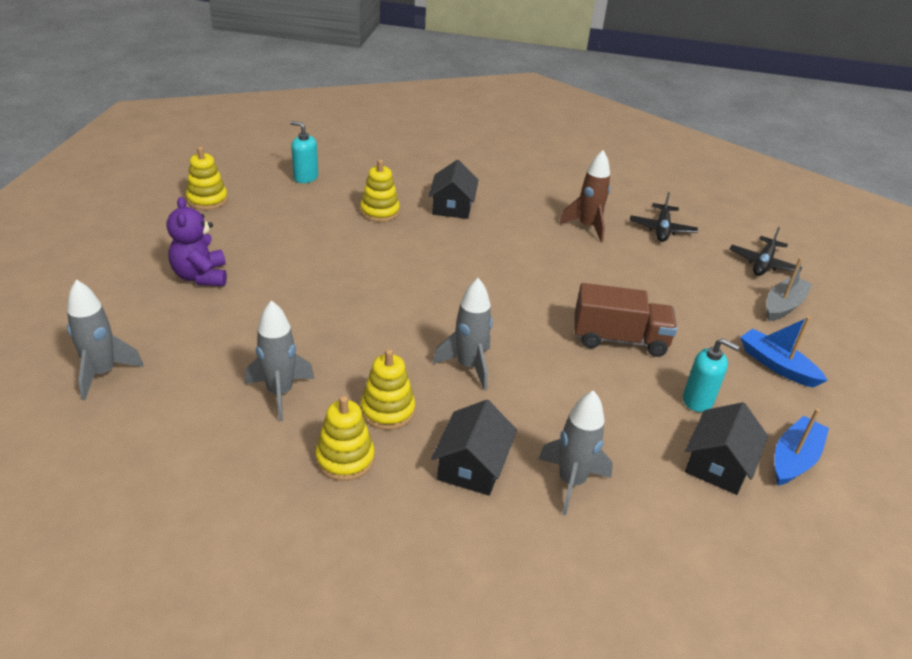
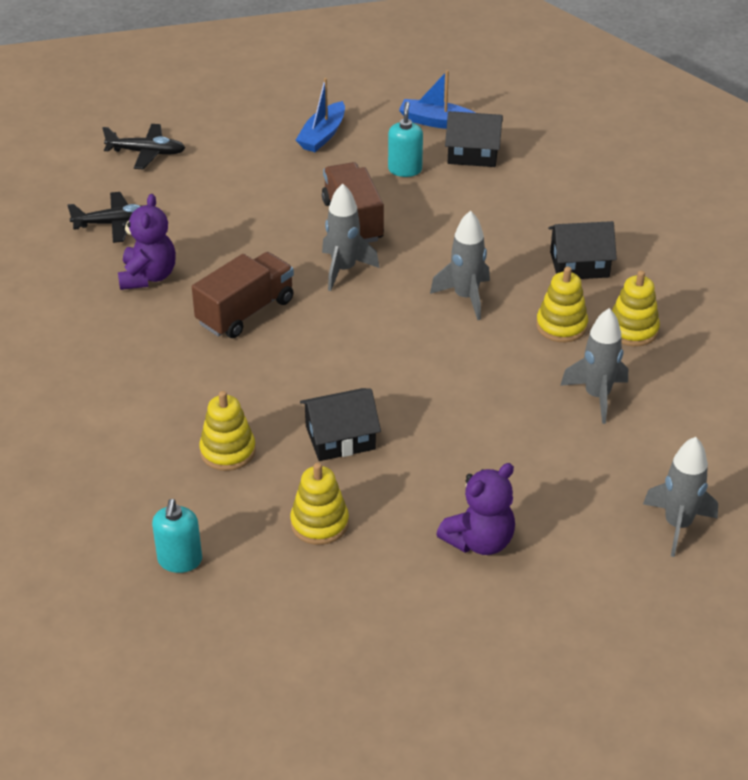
camera: 110 degrees left, 5 degrees up
yellow stacking toy [186,147,228,210] -> yellow stacking toy moved to [290,463,349,545]
black house [428,160,478,219] -> black house moved to [300,388,381,461]
grey rocket [539,390,613,515] -> grey rocket moved to [322,183,380,291]
brown rocket [559,150,610,242] -> purple teddy bear [118,194,176,290]
grey boat [766,258,813,321] -> none
none -> brown truck [192,252,294,338]

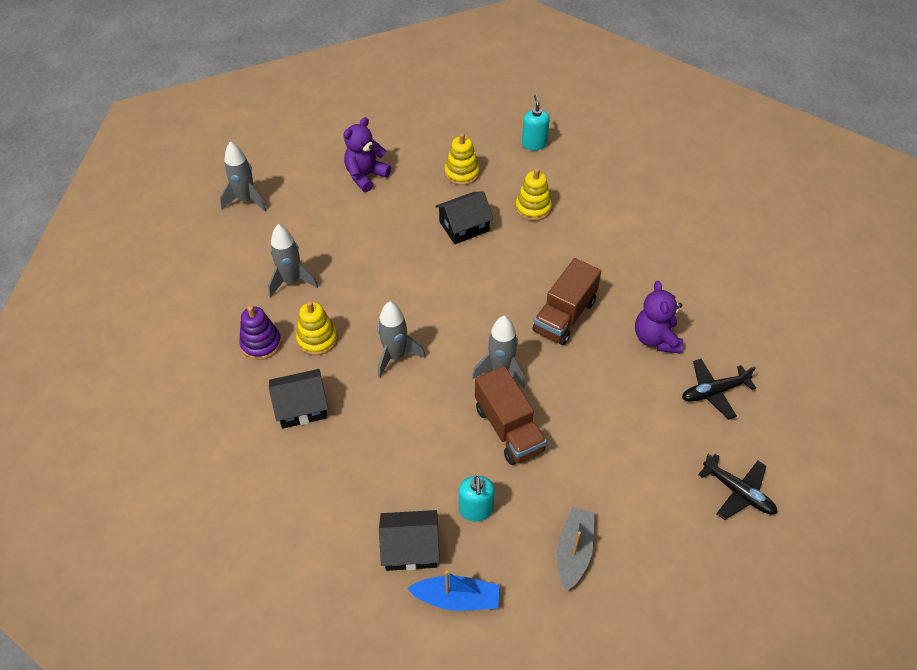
camera: 170 degrees right, 10 degrees up
black plane [102,124,185,169] -> black plane turned 135 degrees counterclockwise [698,454,777,520]
blue boat [296,78,345,152] -> grey boat [557,507,594,591]
yellow stacking toy [612,270,660,346] -> purple stacking toy [239,306,282,360]

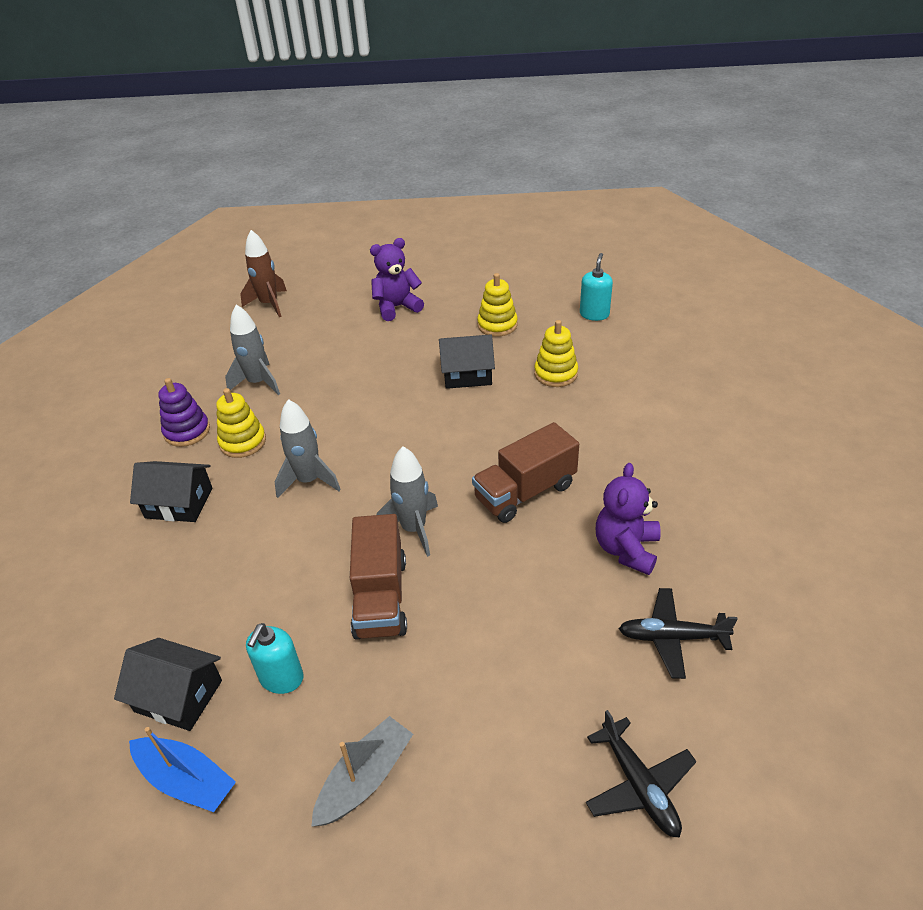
camera: 25 degrees right, 10 degrees down
grey rocket [220,141,267,212] -> brown rocket [240,230,287,317]

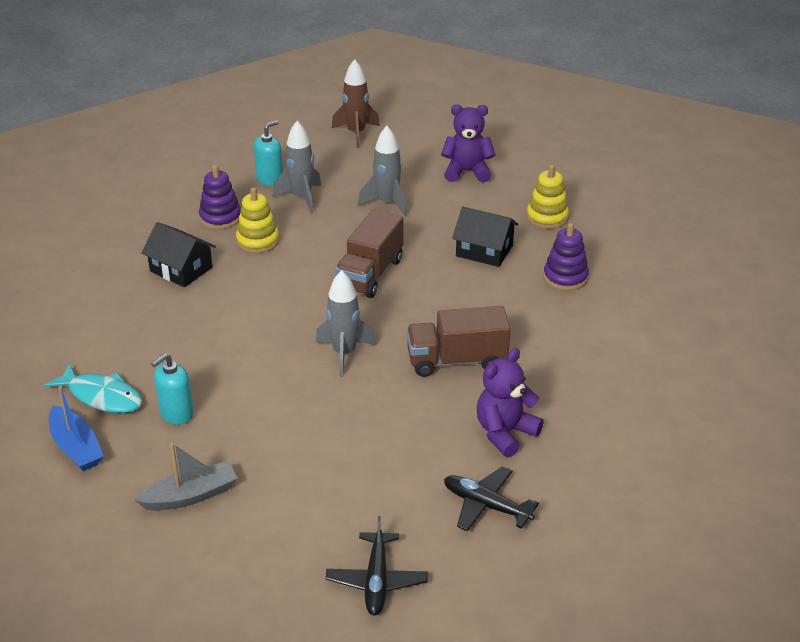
camera: 25 degrees right, 5 degrees down
black house [114,638,222,731] -> turquoise fish [44,363,142,413]
grey rocket [275,399,341,498] -> grey rocket moved to [358,126,407,217]
brown truck [350,514,407,639] -> brown truck moved to [335,209,403,298]
yellow stacking toy [534,320,578,387] -> purple stacking toy [543,223,589,291]
turquoise soap dispenser [580,253,613,321] -> turquoise soap dispenser moved to [254,120,283,186]

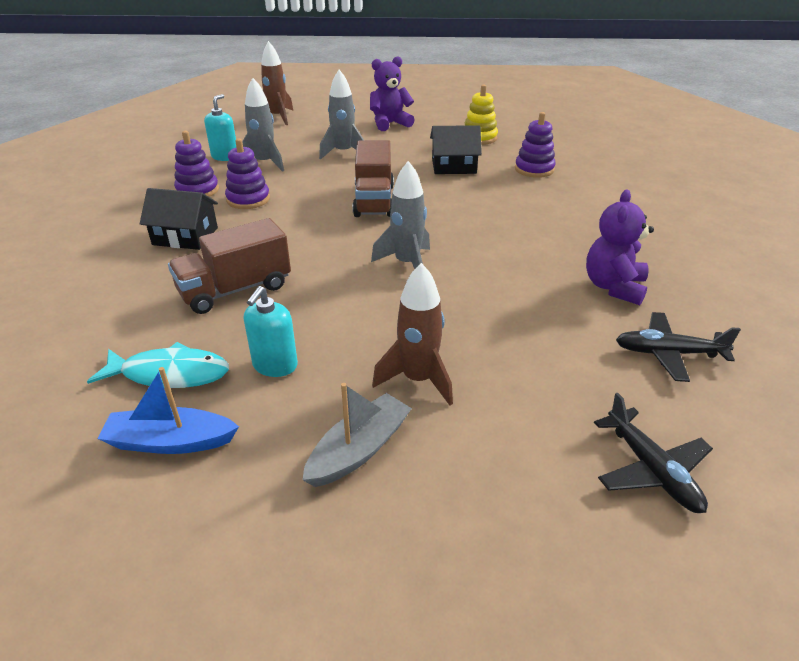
camera: 25 degrees left, 0 degrees up
blue boat [49,386,104,471] -> blue boat turned 150 degrees clockwise [97,367,239,454]
yellow stacking toy [236,187,279,253] -> purple stacking toy [225,139,270,209]
brown truck [406,306,511,377] -> brown truck moved to [168,218,291,314]
none -> brown rocket [372,263,453,406]

